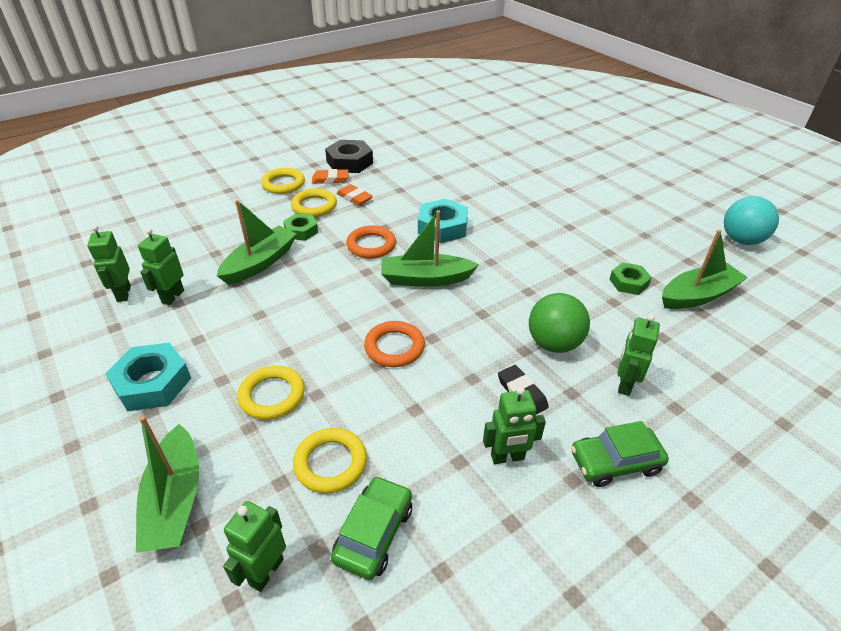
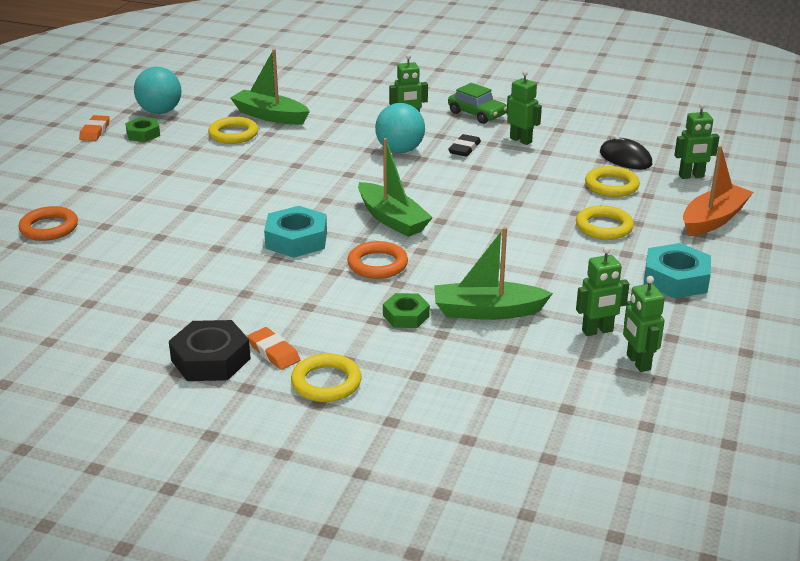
camera: 125 degrees left, 10 degrees down
green robot [87,225,131,302] -> green robot turned 120 degrees clockwise [623,276,665,372]
green boat [136,416,199,553] -> orange boat [683,146,753,236]
yellow ring [291,189,337,217] -> yellow ring moved to [208,117,258,144]
green car [331,476,412,580] -> black mouse [600,135,652,169]
orange eraser [337,184,373,205] -> orange eraser moved to [79,115,110,141]
orange ring [364,321,425,367] -> orange ring moved to [18,206,78,241]
green ball [529,293,590,353] -> turquoise ball [375,103,425,153]
green nut [609,262,652,295] -> green nut moved to [125,117,160,142]

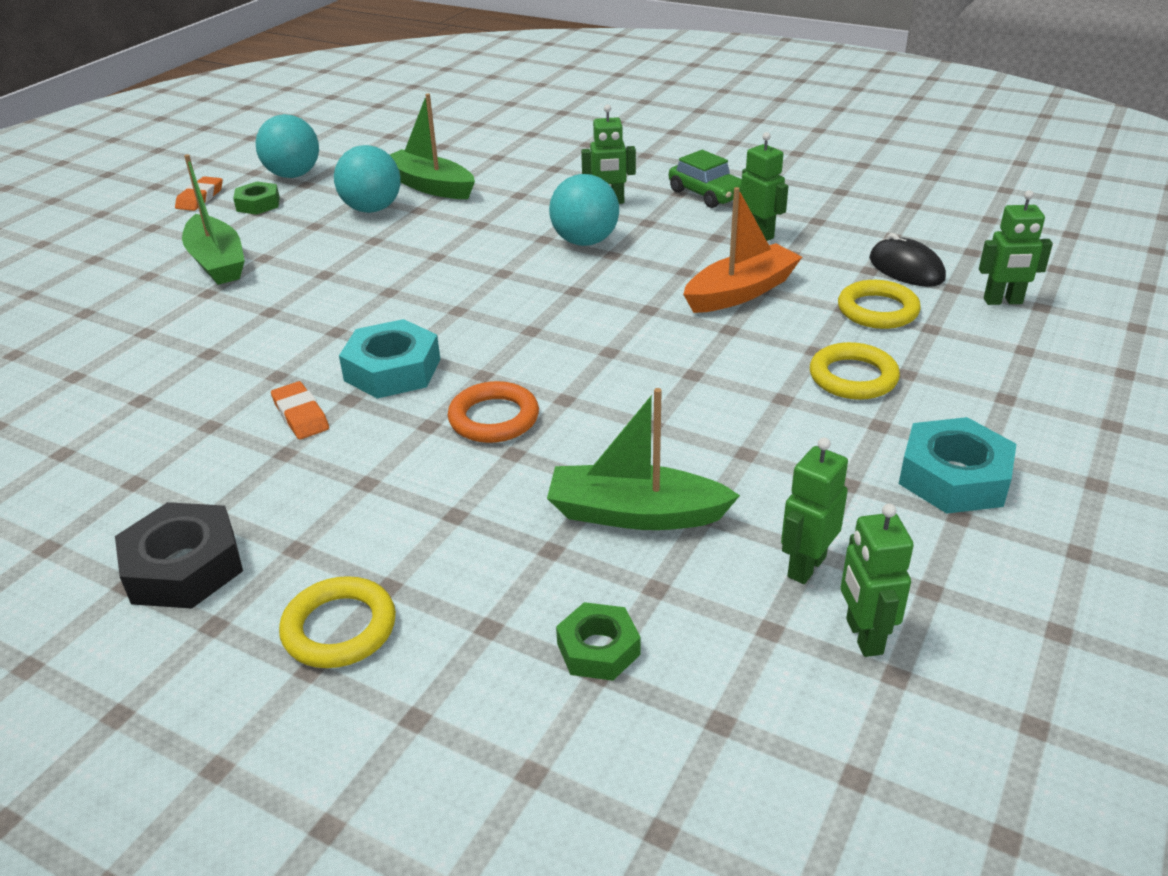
camera: 10 degrees right, 5 degrees up
orange ring [18,206,78,241] -> none
yellow ring [208,117,258,144] -> turquoise ball [334,145,401,213]
orange eraser [247,327,300,370] -> orange eraser moved to [271,381,329,439]
green boat [358,138,433,237] -> green boat moved to [182,154,245,285]
green nut [383,293,430,328] -> green nut moved to [556,602,641,681]
black eraser [448,134,481,157] -> none
green robot [576,246,629,336] -> green robot turned 135 degrees clockwise [781,437,848,584]
orange boat [683,146,753,236] -> orange boat moved to [683,187,802,313]

